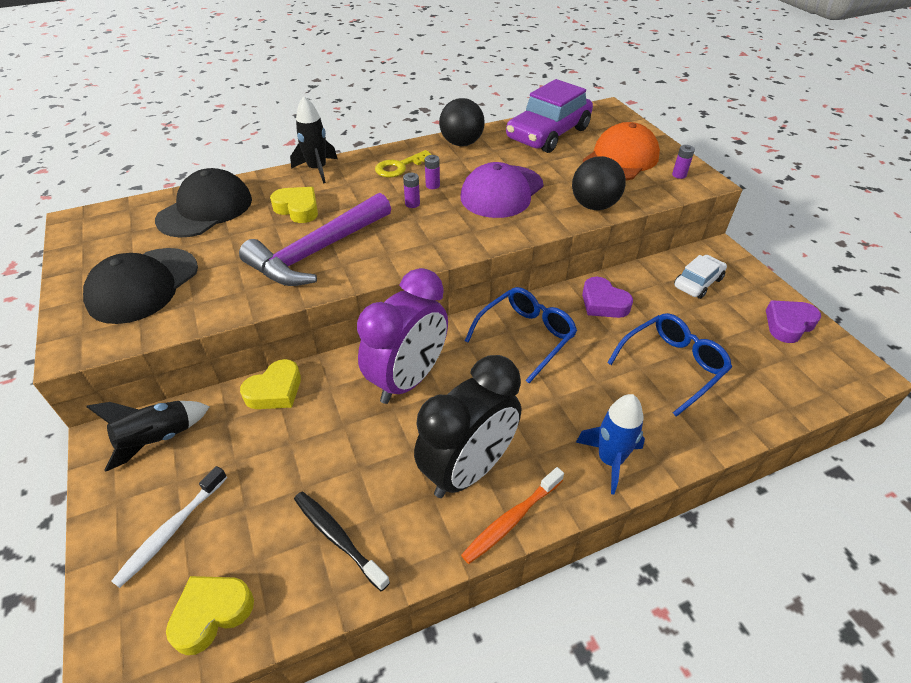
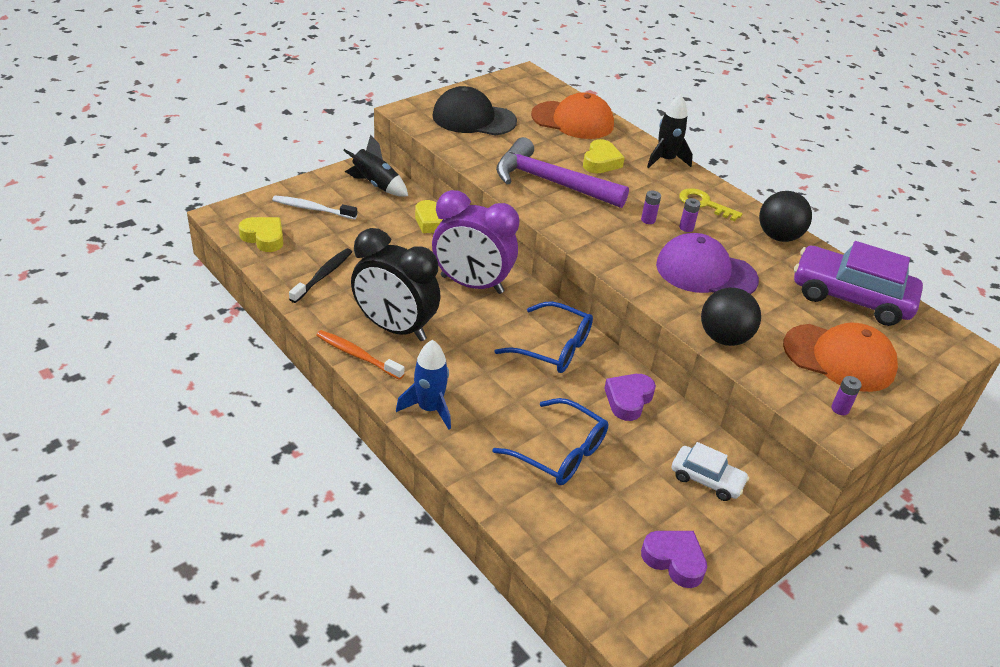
camera: 70 degrees right, 5 degrees down
black cap [155,168,252,237] -> orange cap [531,92,614,139]

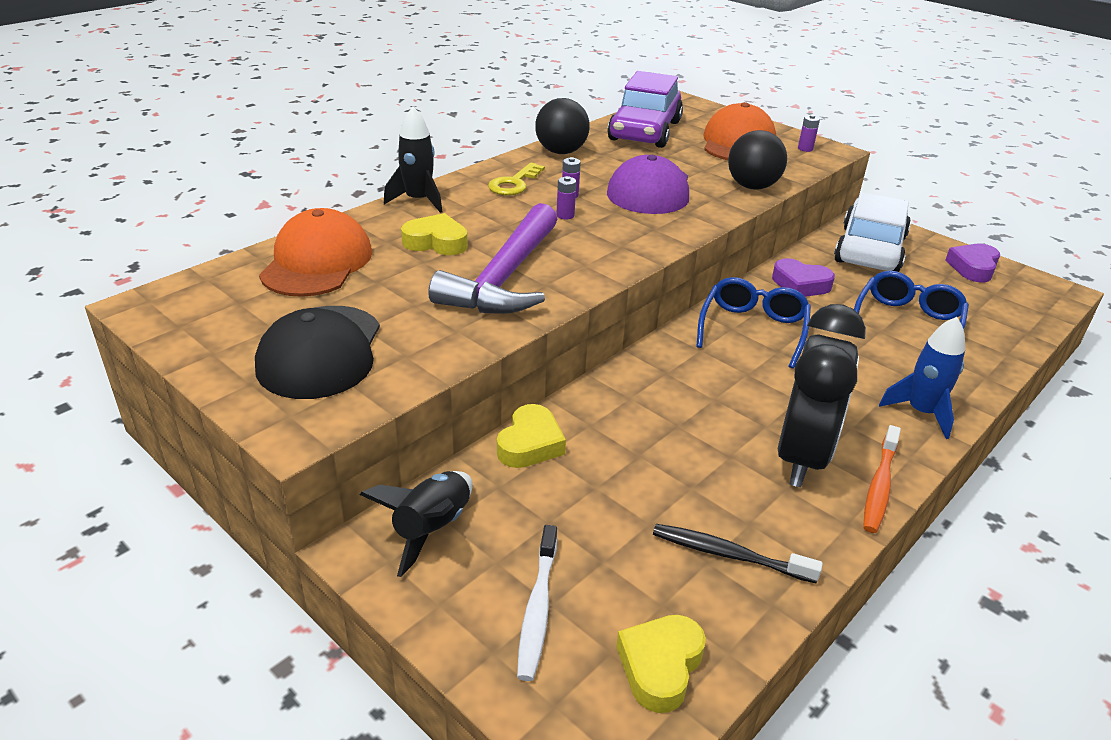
camera: 95 degrees left, 5 degrees down
purple clock [432,190,519,294] -> none
white car [672,442,749,501] -> white car [834,192,911,272], size x1.89

